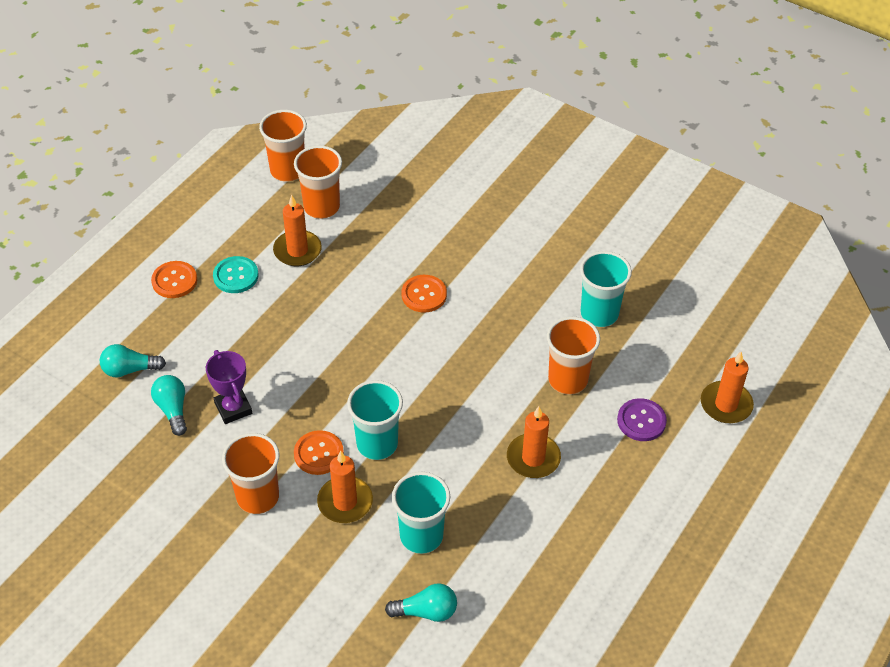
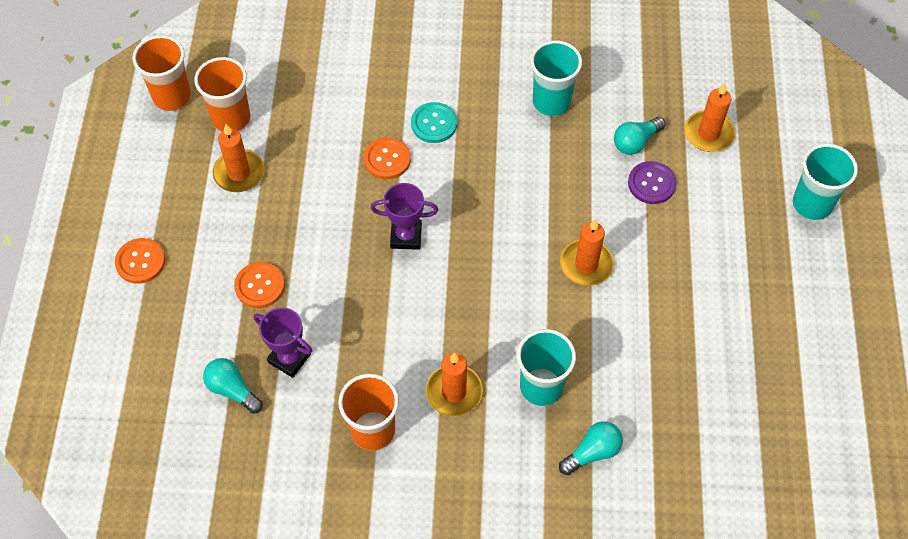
camera: 30 degrees left, 10 degrees up
turquoise light bulb [100,344,166,377] -> turquoise light bulb moved to [614,117,666,155]
turquoise button [213,256,258,293] -> turquoise button moved to [411,102,457,143]
orange button [294,430,344,475] -> orange button moved to [234,262,285,308]
turquoise cup [347,380,403,460] -> turquoise cup moved to [793,144,858,220]
orange cup [547,317,600,394] -> none
none -> purple trophy [370,183,438,250]

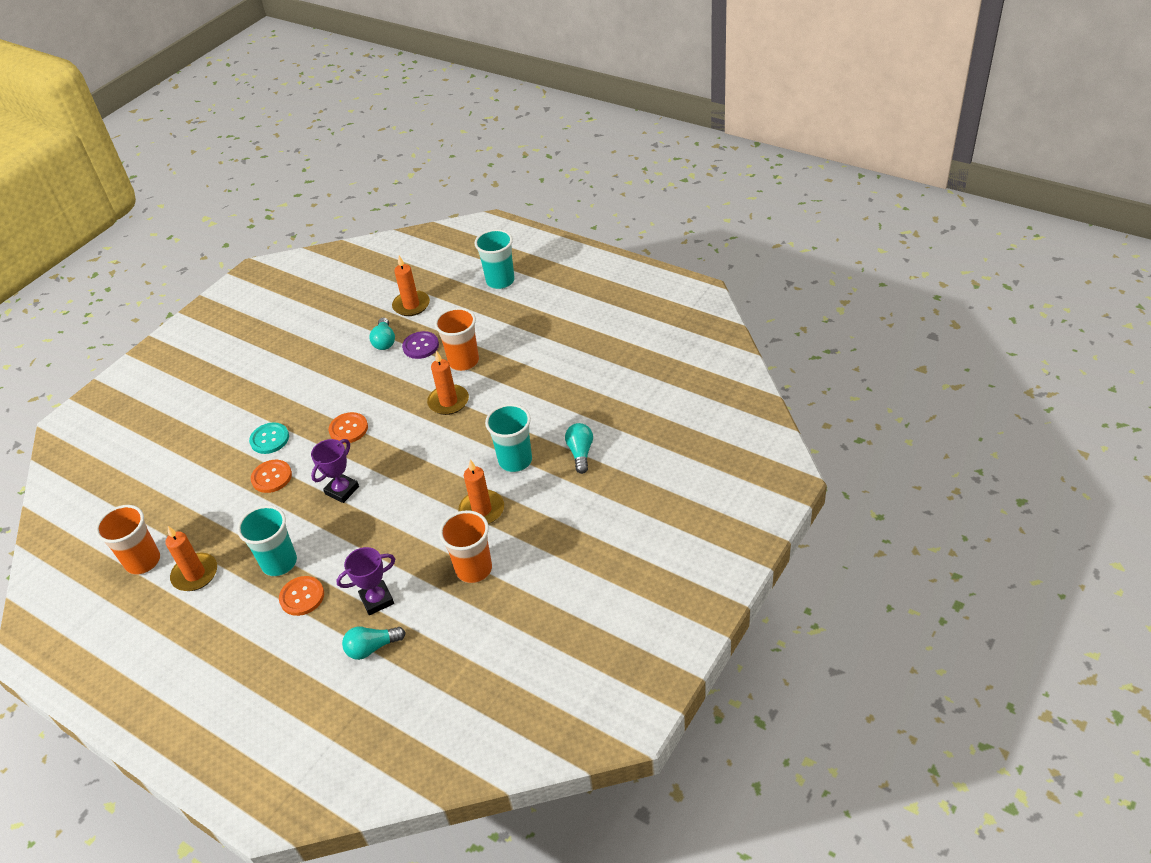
camera: 55 degrees left, 15 degrees down
orange button [115,238,165,284] -> orange button moved to [328,412,368,443]
orange cup [133,35,191,111] -> orange cup moved to [435,308,479,371]
turquoise cup [531,40,582,116] -> turquoise cup moved to [237,505,297,576]

